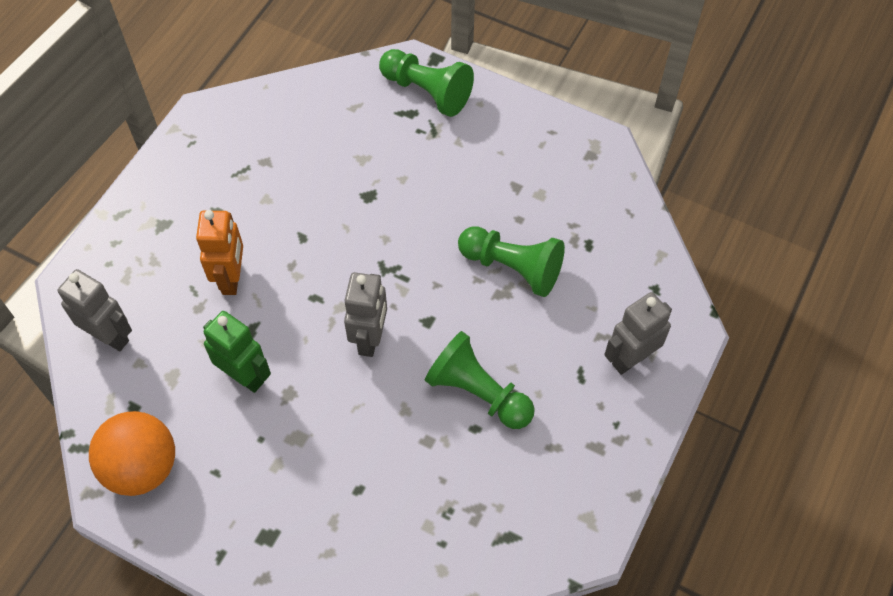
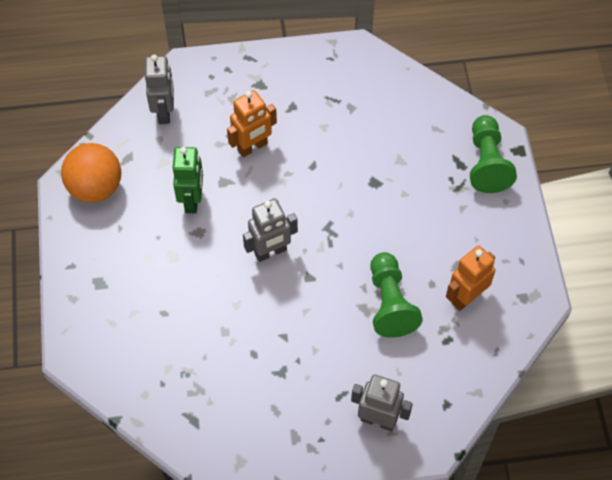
camera: 55 degrees right, 0 degrees up
green pawn [425,331,535,429] -> none
none -> orange robot [446,245,495,311]

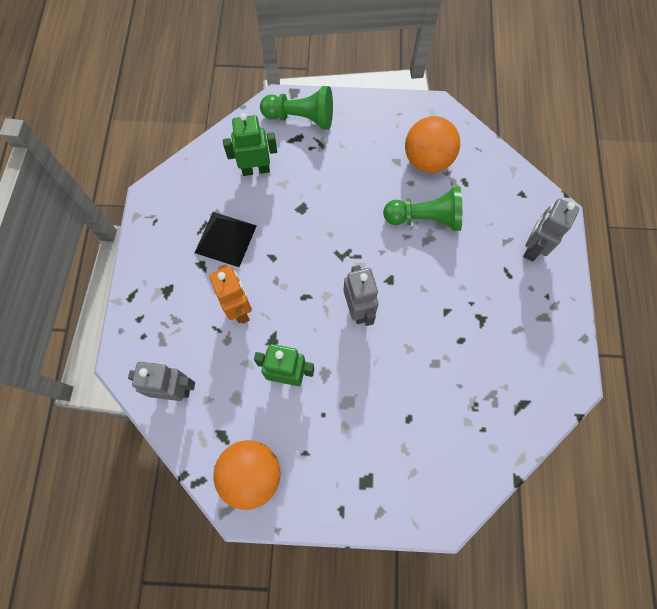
camera: 80 degrees left, 10 degrees up
orange robot [446,245,495,311] -> orange ball [405,116,460,173]
none -> black pyramid [195,212,257,267]
none -> green robot [223,113,277,176]

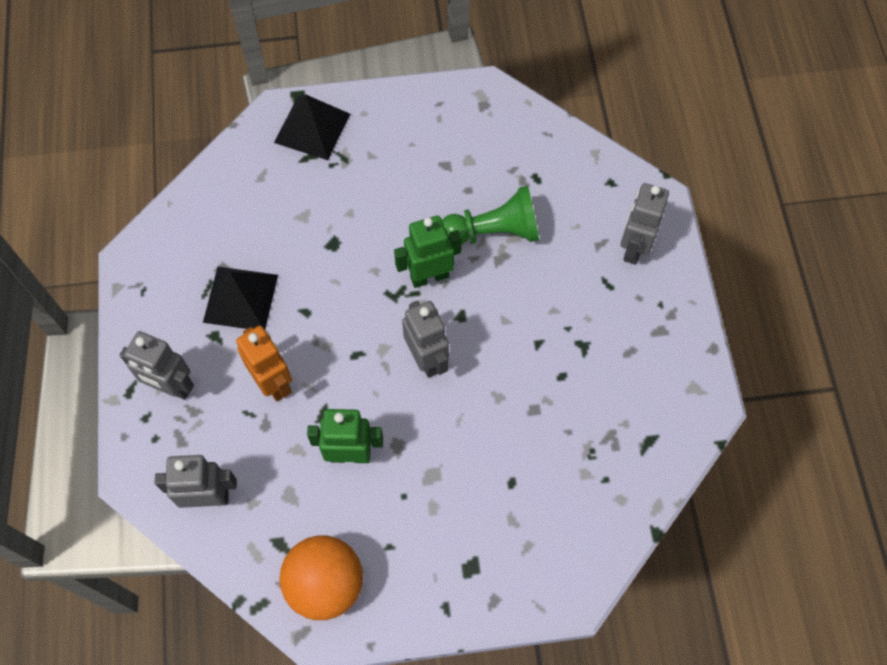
camera: 10 degrees left, 5 degrees down
green robot [223,113,277,176] -> green robot moved to [394,216,462,288]
green pawn [260,86,333,130] -> black pyramid [274,94,350,160]
orange ball [405,116,460,173] -> none
none -> grey robot [119,331,194,400]

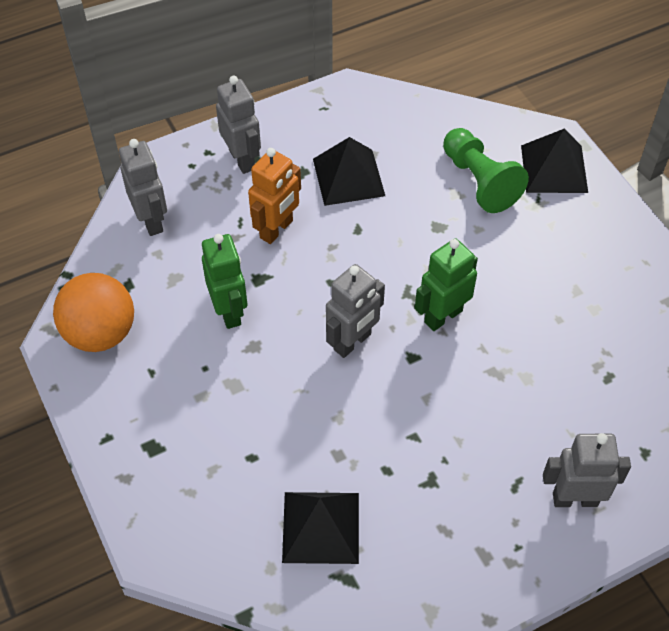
camera: 70 degrees right, 10 degrees down
grey robot [119,331,194,400] -> grey robot turned 150 degrees clockwise [216,76,261,174]
green robot [394,216,462,288] -> green robot turned 90 degrees counterclockwise [415,238,478,331]
green pawn [442,186,539,244] -> green pawn moved to [443,128,529,213]
none -> black pyramid [282,492,359,564]

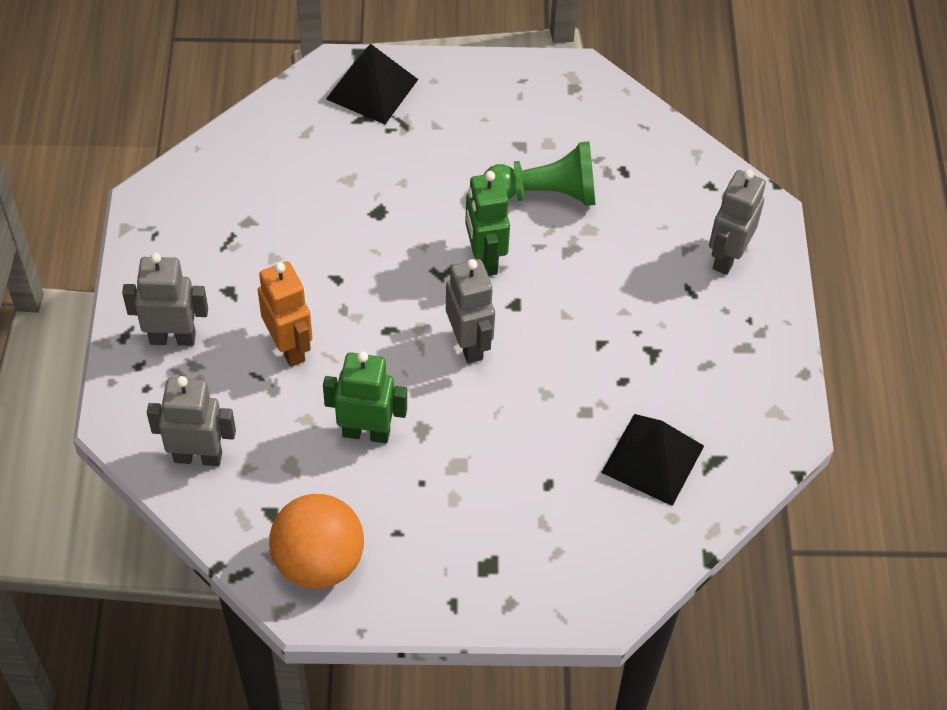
camera: 65 degrees left, 0 degrees up
black pyramid [313,137,385,206] -> none
green pawn [443,128,529,213] -> green pawn moved to [484,141,596,206]

